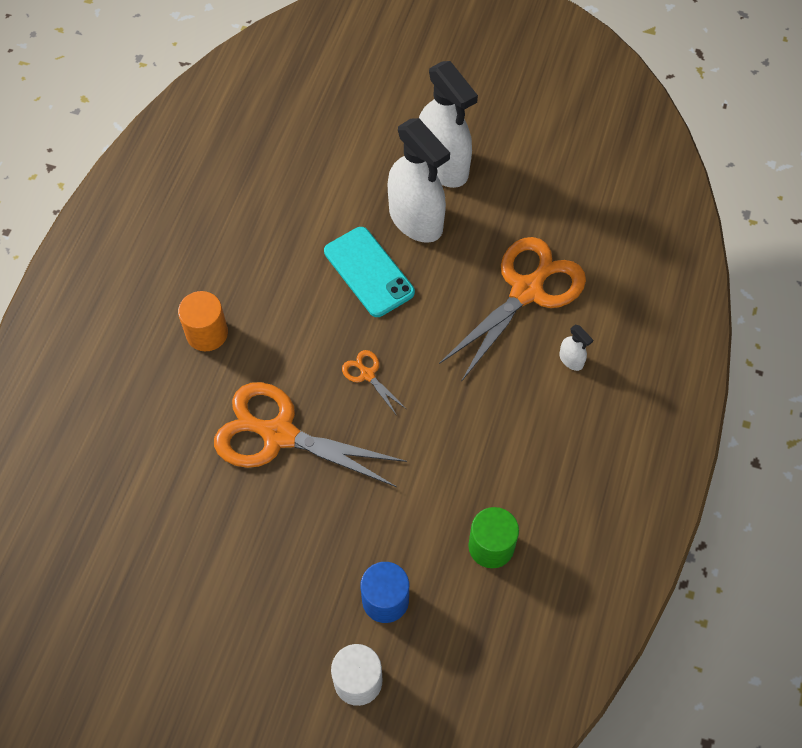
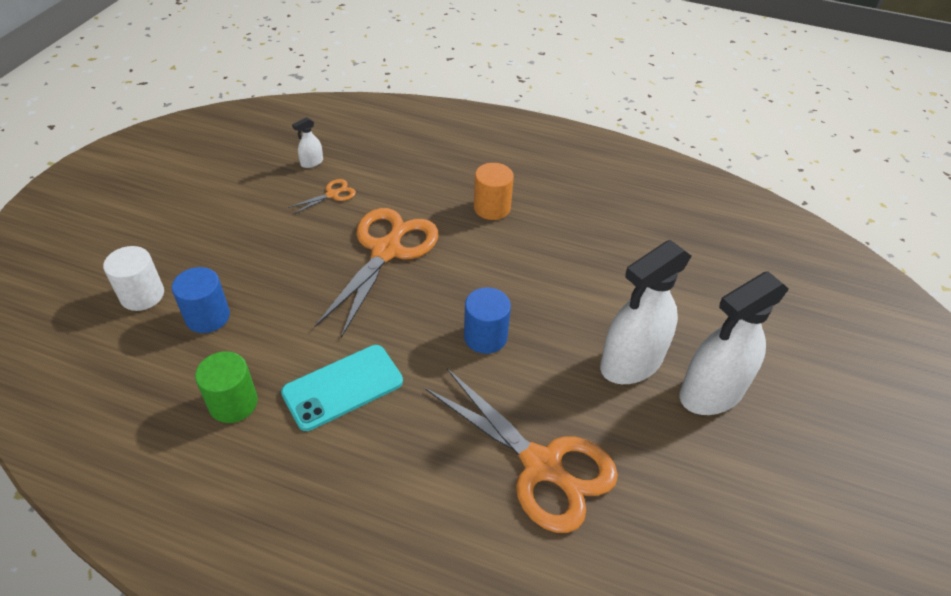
camera: 90 degrees right, 15 degrees down
turquoise phone [324,227,415,317] -> turquoise phone moved to [281,345,403,431]
orange scissors [342,350,406,416] -> orange scissors moved to [288,179,356,215]
white spray bottle [559,325,593,371] -> white spray bottle moved to [292,117,323,168]
none -> blue cylinder [464,287,511,354]

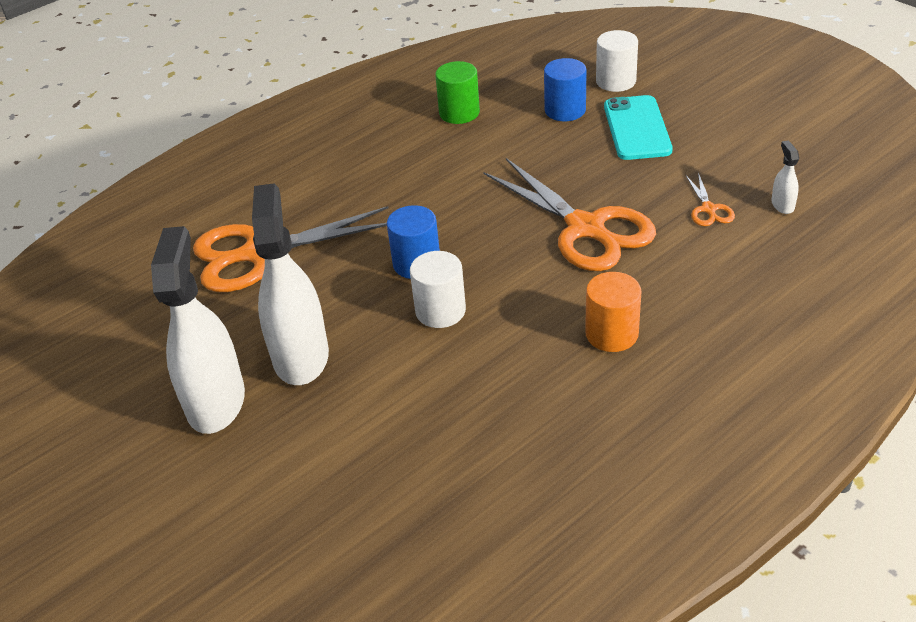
camera: 125 degrees right, 5 degrees down
turquoise phone [281,345,403,431] -> turquoise phone moved to [604,95,673,160]
none -> white cylinder [410,251,466,328]

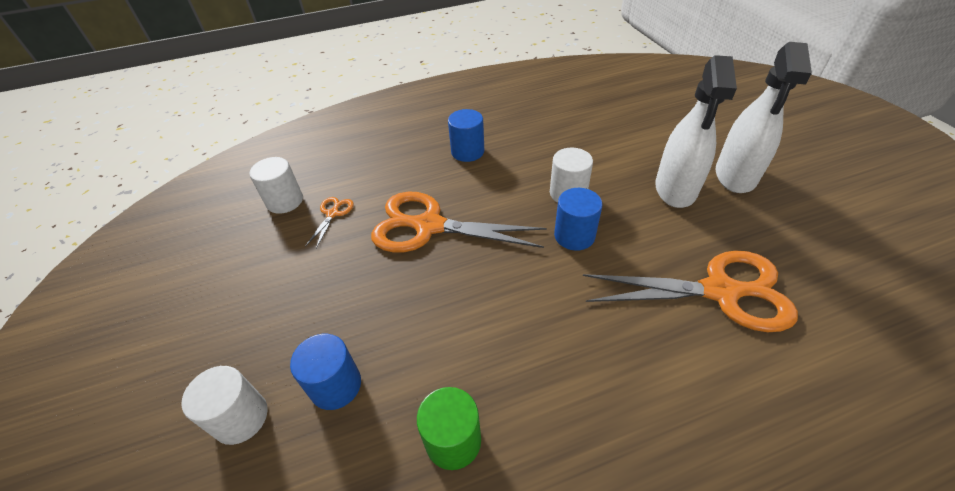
camera: 160 degrees left, 5 degrees up
orange scissors [484,158,656,271] -> orange scissors turned 60 degrees counterclockwise [371,192,547,253]
orange cylinder [585,272,642,352] -> blue cylinder [448,109,484,162]
turquoise phone [604,95,673,160] -> none
white spray bottle [771,140,799,214] -> white cylinder [249,157,303,214]

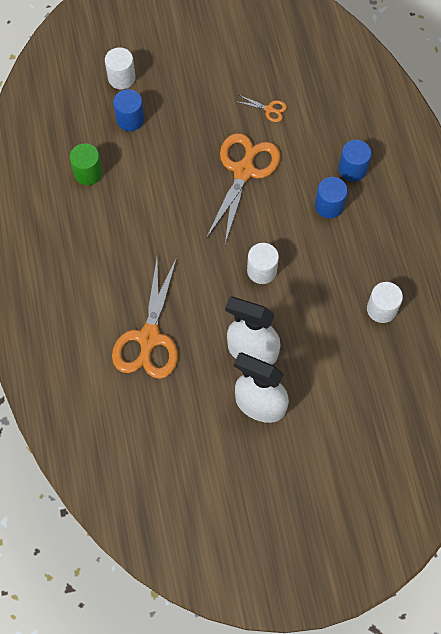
camera: 95 degrees right, 20 degrees up
white cylinder [249,157,303,214] -> white cylinder moved to [367,282,403,323]
blue cylinder [554,188,602,251] -> blue cylinder moved to [338,140,372,181]

